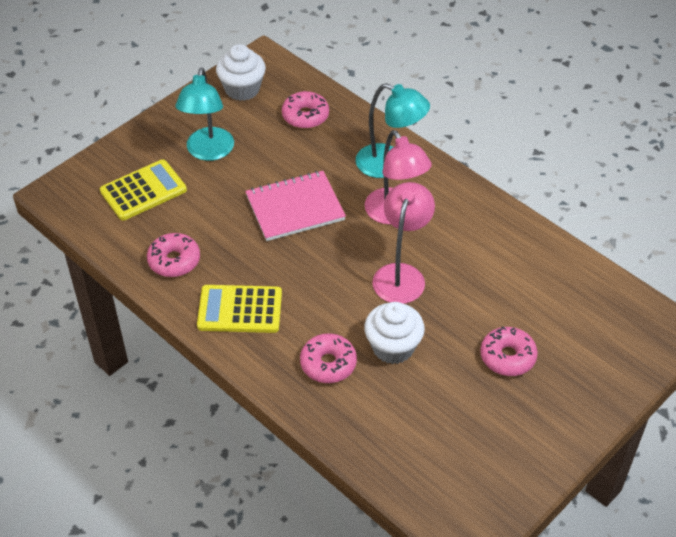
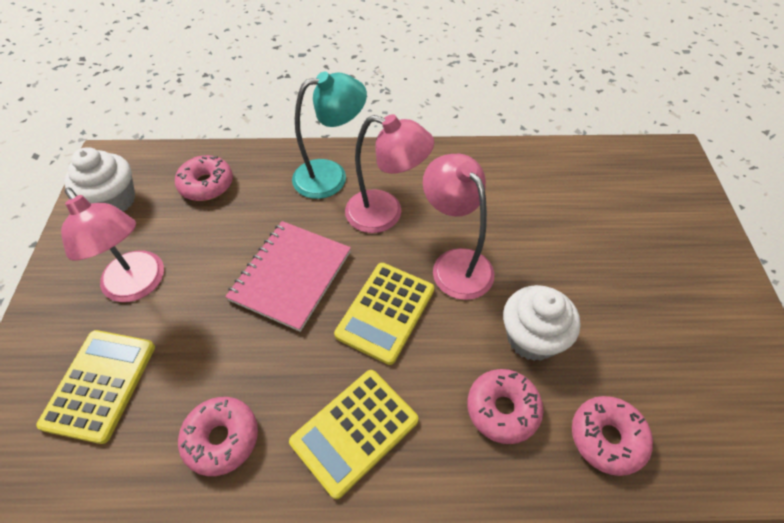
camera: 45 degrees left, 5 degrees up
turquoise lamp [175,68,234,161] -> pink lamp [61,188,164,302]
pink donut [480,326,538,376] -> pink donut moved to [572,396,653,476]
none -> yellow calculator [334,263,434,365]

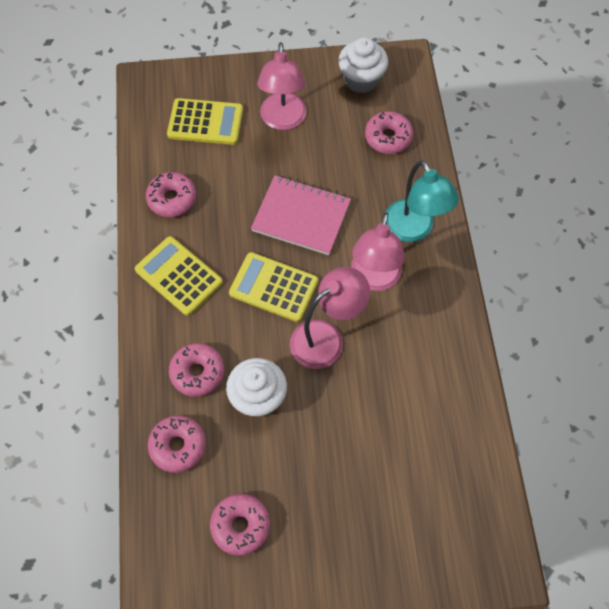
camera: 85 degrees right, 10 degrees up
pink lamp [61,188,164,302] -> pink lamp turned 45 degrees counterclockwise [257,42,307,130]
none -> pink donut [210,494,270,556]

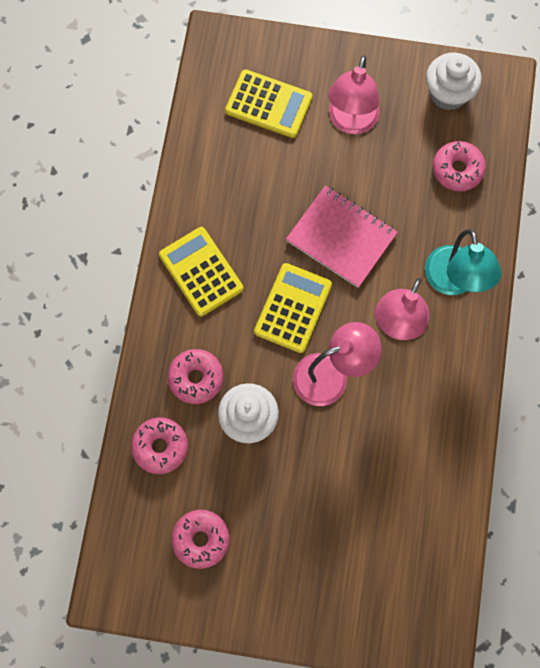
camera: 15 degrees right, 10 degrees up
pink donut [146,172,196,217] -> none
yellow calculator [229,252,318,322] -> yellow calculator turned 75 degrees clockwise [254,263,332,353]

